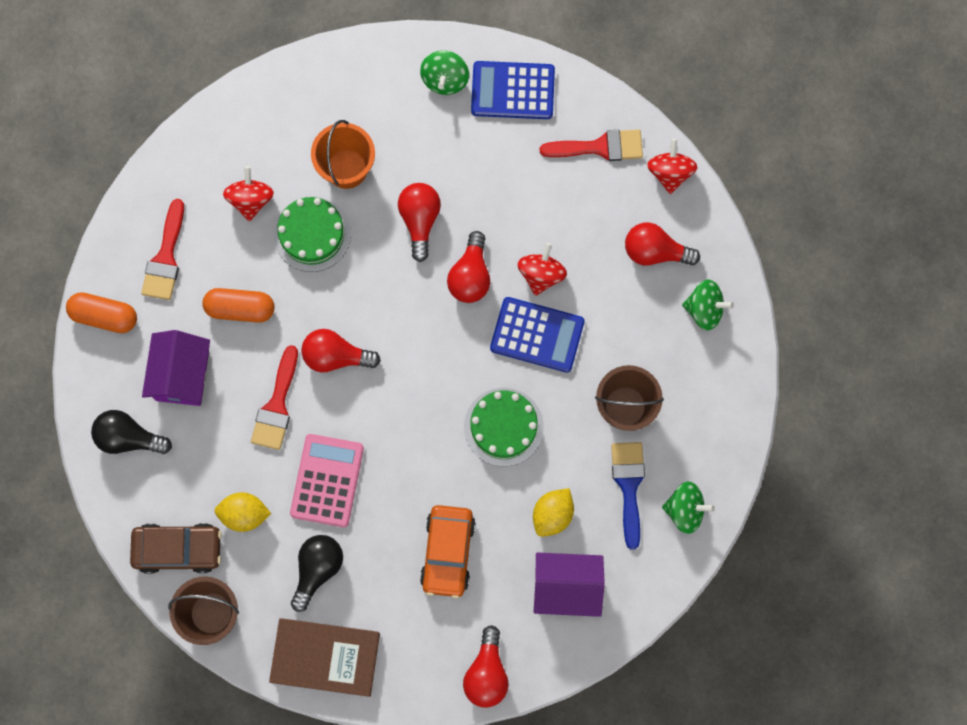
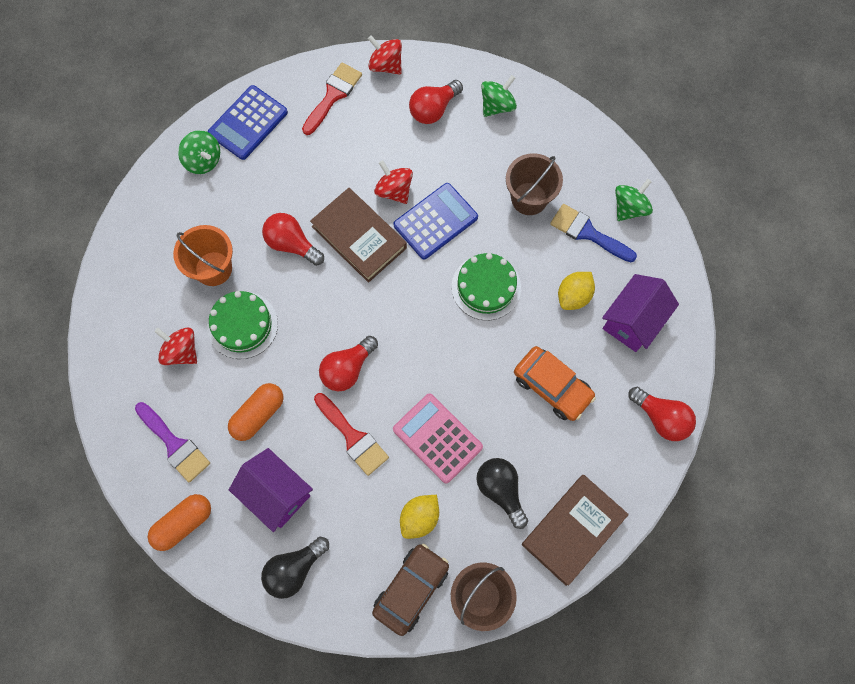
camera: 55 degrees left, 5 degrees down
red brush [141,199,184,300] -> purple brush [135,402,210,483]
red light bulb [447,231,490,303] -> brown book [310,188,407,283]
yellow lemon [533,488,574,537] -> yellow lemon turned 60 degrees clockwise [558,272,595,310]

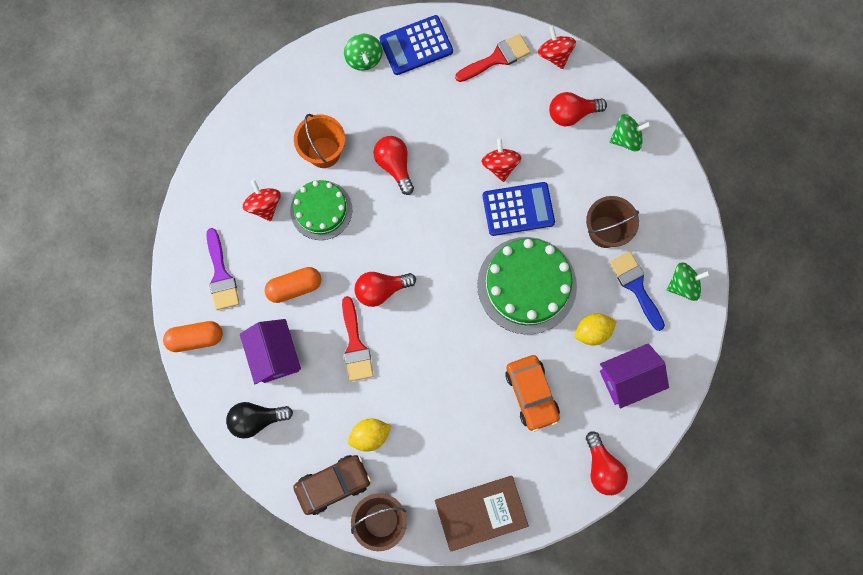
camera: 30 degrees right, 5 degrees up
brown book [310,188,407,283] -> none
pink calculator [393,393,483,484] -> none
green cake [452,253,521,320] -> green cake [477,237,577,335], size x1.57
black light bulb [476,458,528,529] -> none

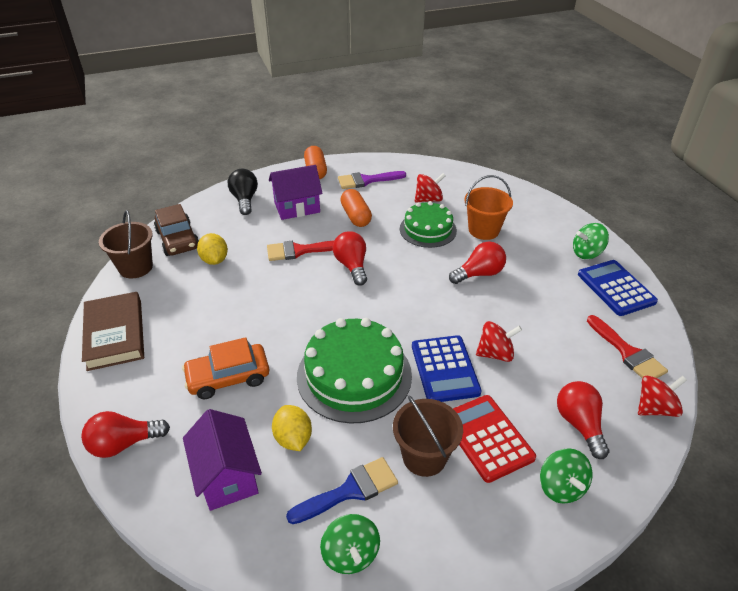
camera: 90 degrees right, 35 degrees down
none -> red calculator [453,395,536,483]

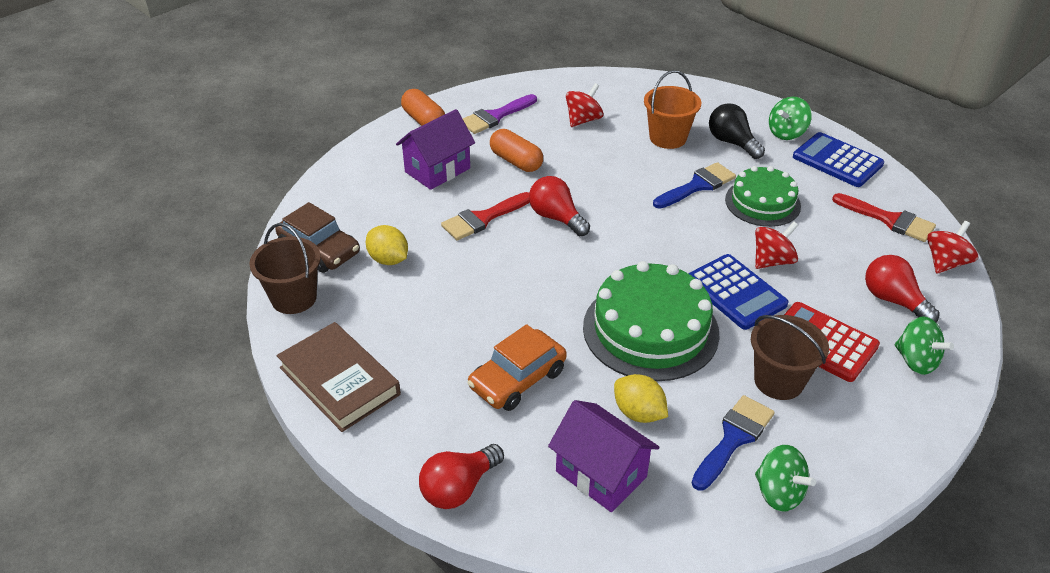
camera: 25 degrees left, 0 degrees up
black light bulb [228,169,258,215] -> black light bulb moved to [709,103,765,159]
green cake [400,201,457,248] -> green cake moved to [725,166,801,227]
red light bulb [449,241,506,284] -> blue brush [653,162,736,209]

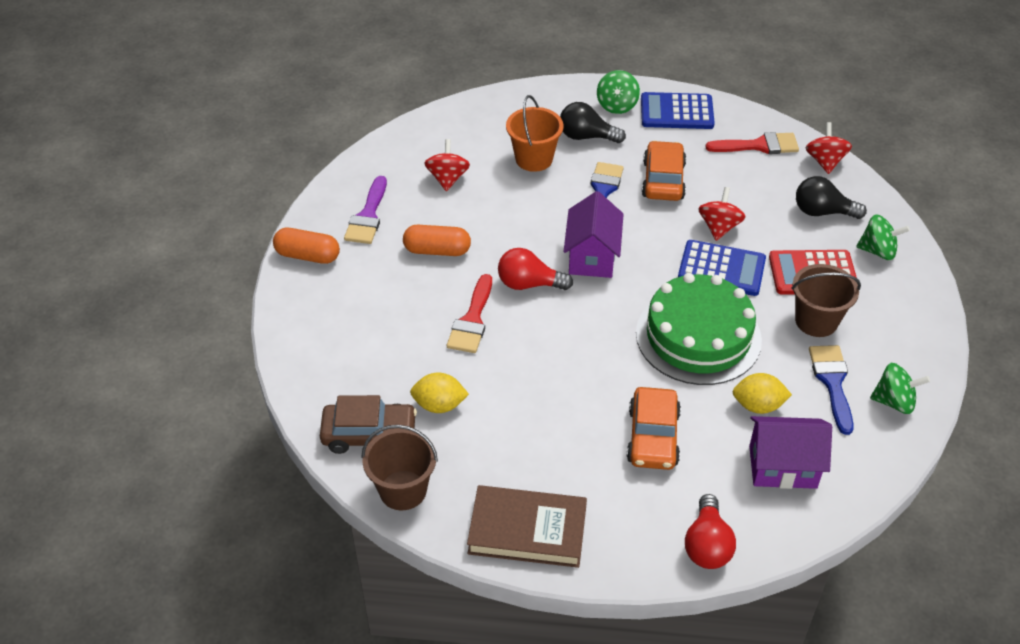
camera: 40 degrees left, 5 degrees up
purple house [396,109,475,190] -> purple house moved to [564,191,624,278]
green cake [725,166,801,227] -> orange car [642,141,686,201]
red light bulb [865,255,940,323] -> black light bulb [796,176,867,219]

